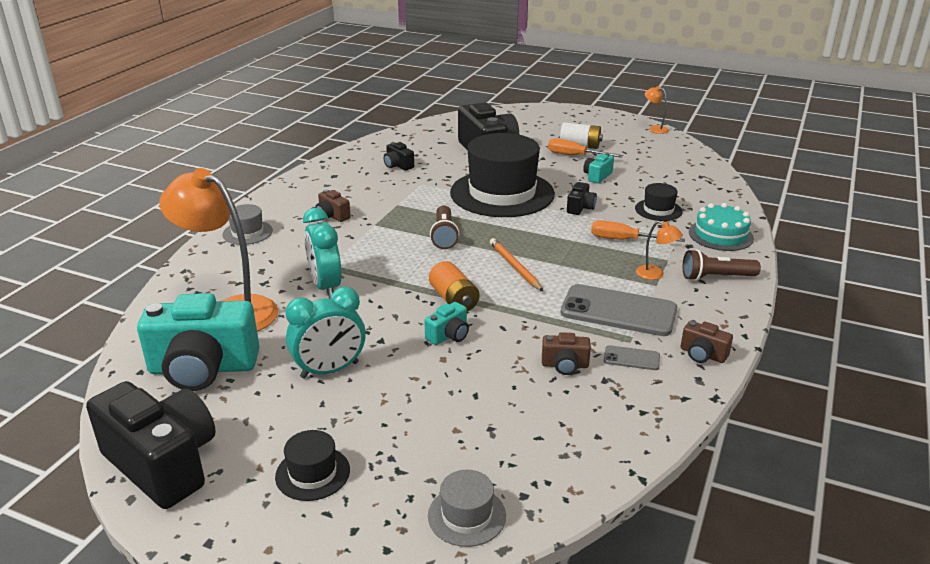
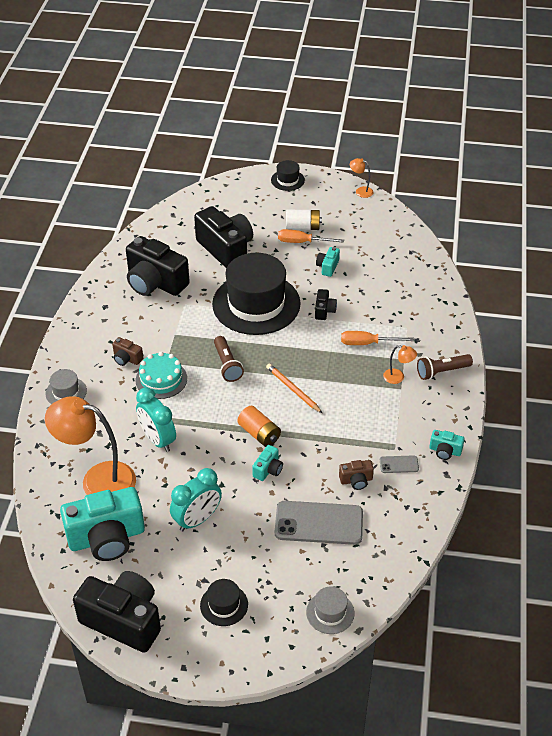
camera: 15 degrees left, 15 degrees up
black camera [384,142,414,171] -> black camera [126,236,190,296], size x2.24
grey phone [560,284,677,336] -> grey phone moved to [275,501,363,545]
black hat [635,183,683,221] -> black hat moved to [271,160,305,191]
brown camera [680,321,733,363] -> turquoise camera [430,430,465,460]
turquoise cake [689,203,754,251] -> turquoise cake moved to [136,352,187,399]

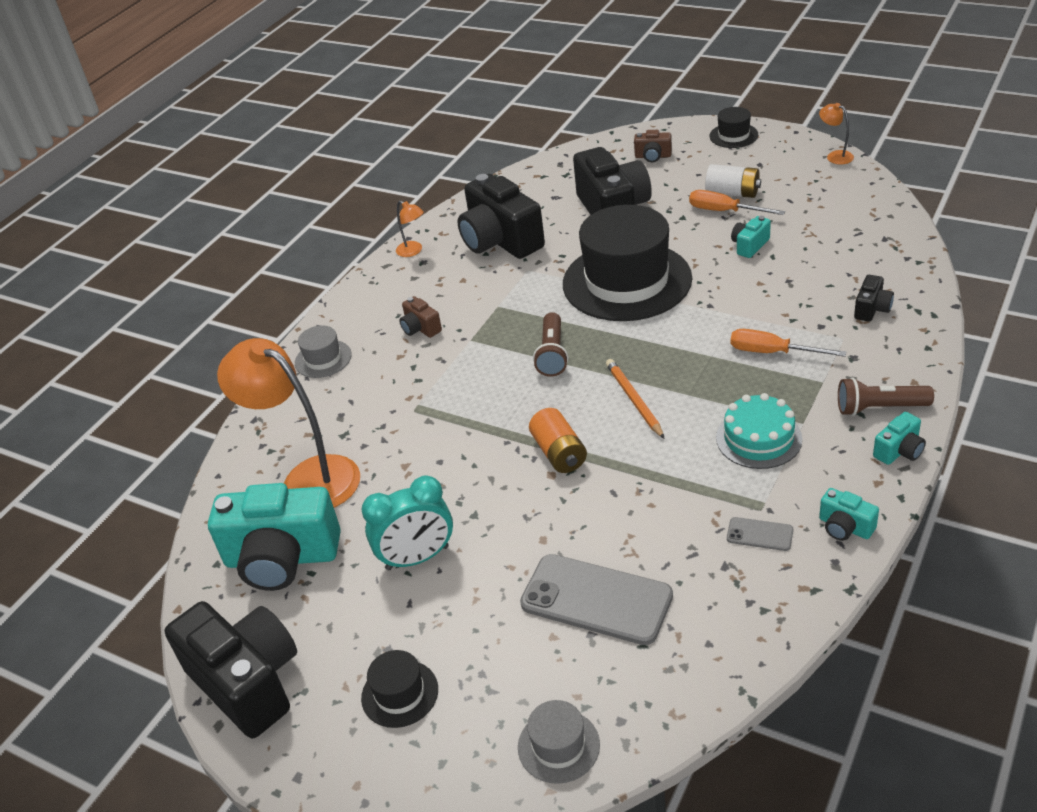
camera: 25 degrees right, 5 degrees down
turquoise cake [136,352,187,399] -> turquoise cake moved to [716,393,802,469]
turquoise clock [136,387,176,452] -> none
turquoise camera [252,445,283,481] -> turquoise camera moved to [873,412,926,465]
black camera [315,289,337,320] -> black camera moved to [854,275,894,322]
brown camera [339,460,374,490] -> brown camera moved to [634,130,672,162]
orange lamp [383,345,417,384] -> orange lamp moved to [396,201,424,257]

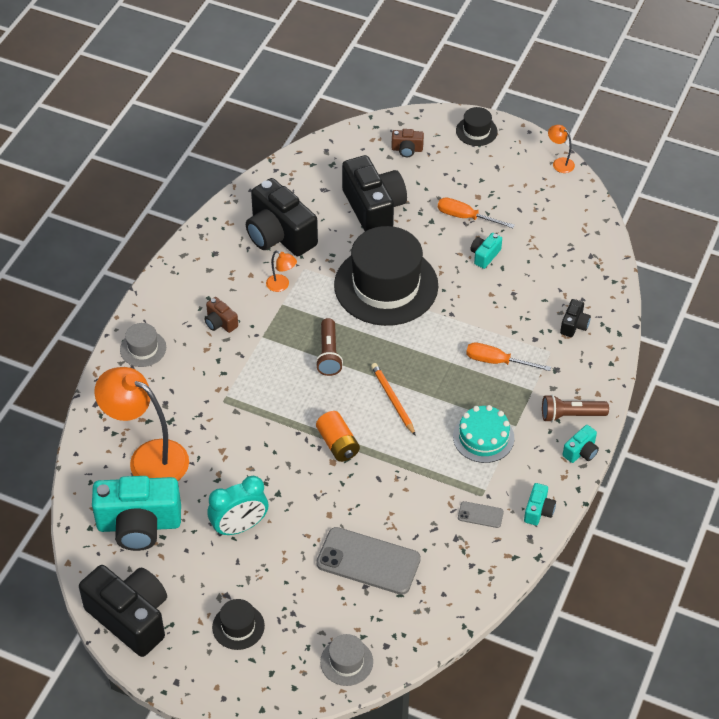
camera: 10 degrees left, 10 degrees up
orange lamp [396,201,424,257] -> orange lamp moved to [266,250,297,292]
white battery [705,164,761,198] -> none
turquoise camera [819,488,879,541] -> turquoise camera turned 105 degrees counterclockwise [524,483,556,526]

